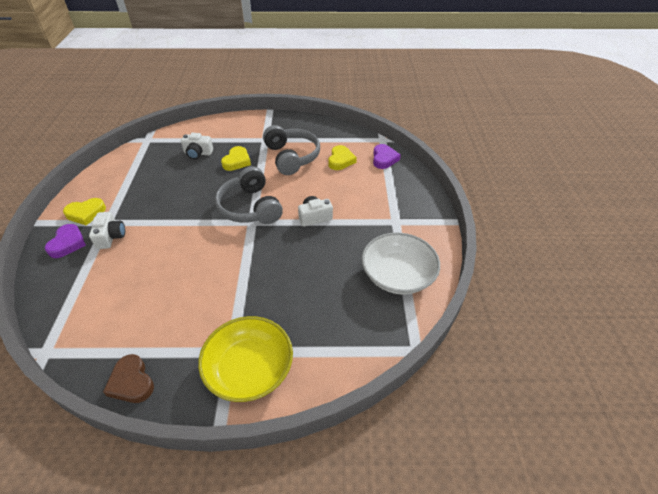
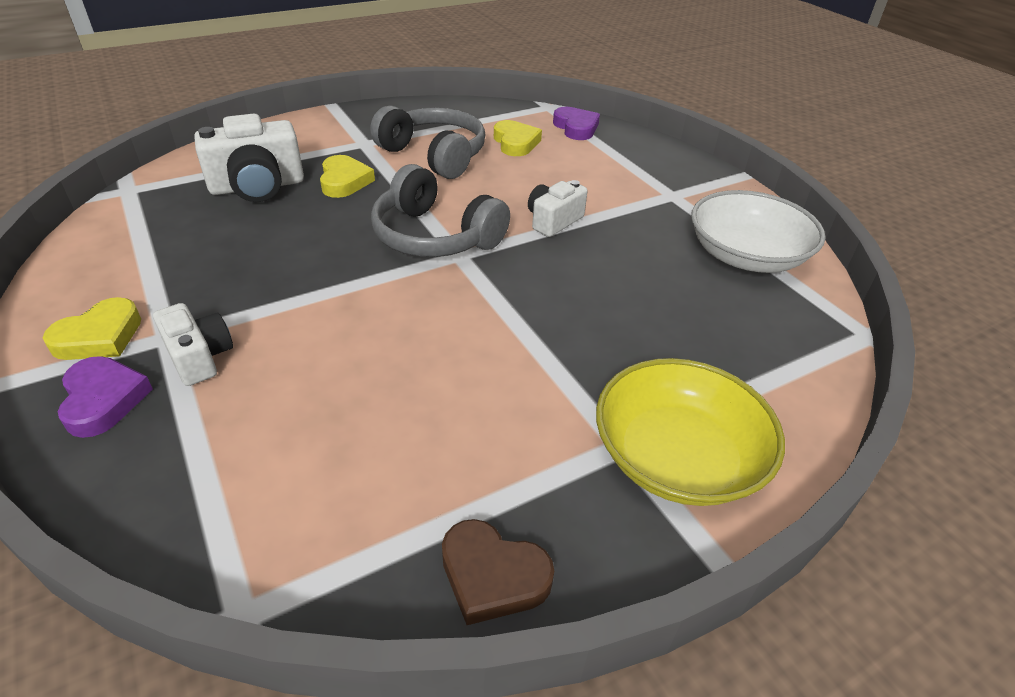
camera: 30 degrees left, 5 degrees down
white camera [181,133,213,159] -> white camera [195,113,304,202], size x1.66

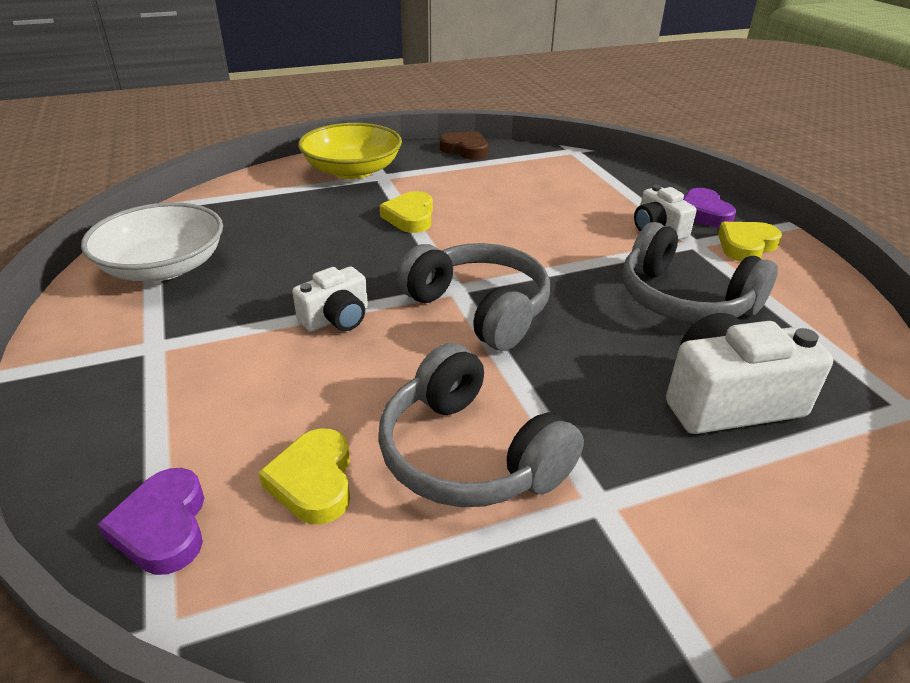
camera: 170 degrees left, 5 degrees down
yellow heart [320,155,375,198] -> yellow heart moved to [380,191,433,233]
none -> grey headphones [622,222,778,323]

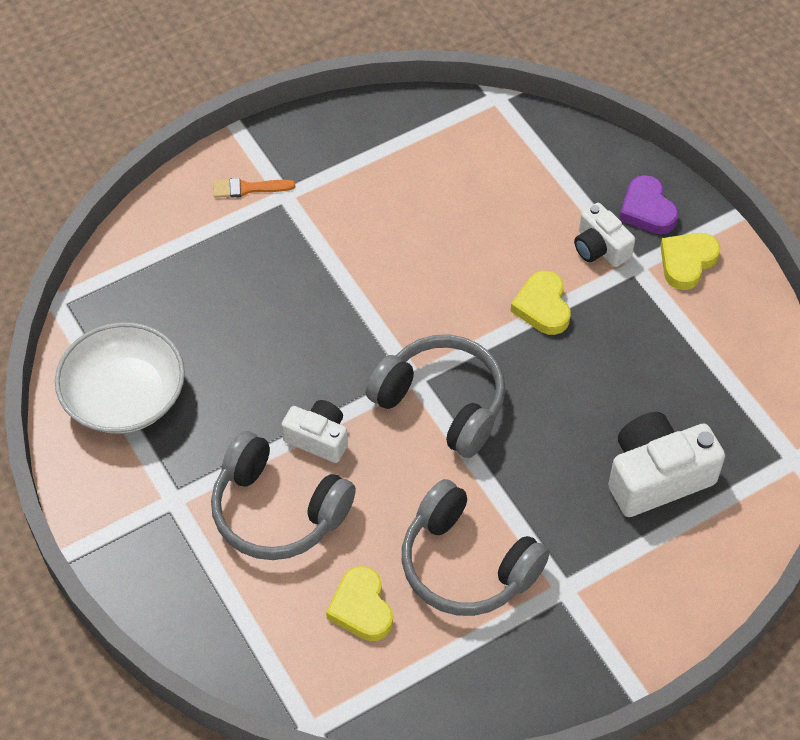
camera: 10 degrees left, 20 degrees up
purple heart [98,468,204,575] -> none
white camera [292,267,368,332] -> white camera turned 105 degrees counterclockwise [281,400,348,463]
yellow bowl [298,123,402,179] -> orange brush [213,178,295,198]
yellow heart [380,191,433,233] -> yellow heart moved to [511,271,571,335]
brown heart [440,132,488,160] -> none
grey headphones [622,222,778,323] -> grey headphones moved to [211,431,356,560]

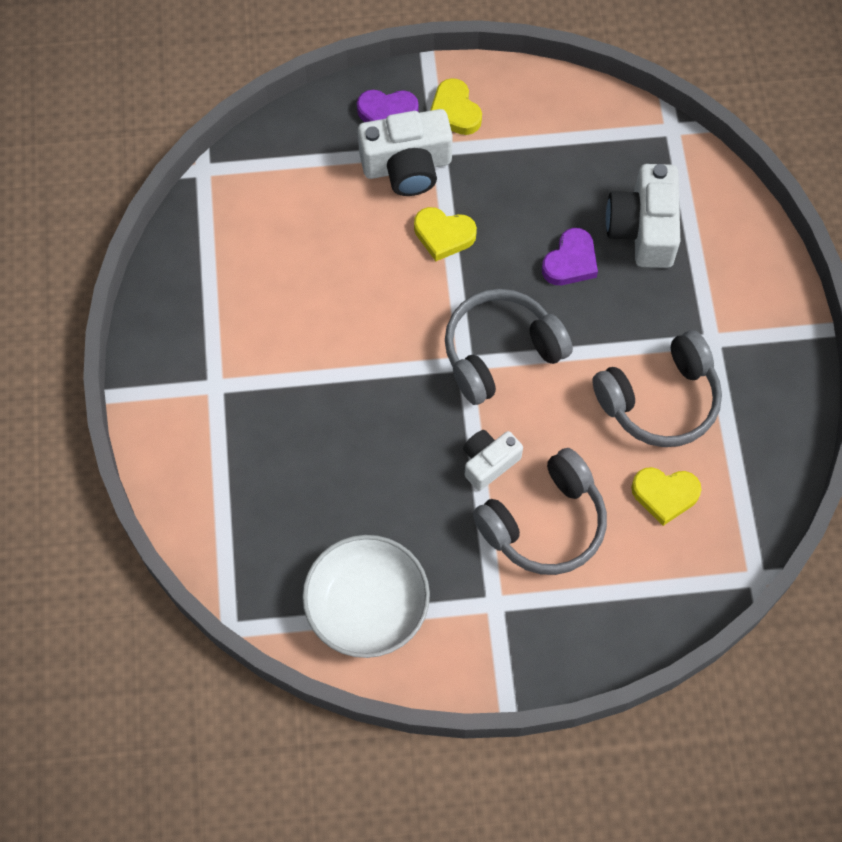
camera: 65 degrees left, 10 degrees up
orange brush [213,178,295,198] -> none
white camera [574,203,635,267] -> white camera [358,109,453,196], size x1.66
none -> purple heart [542,228,598,285]

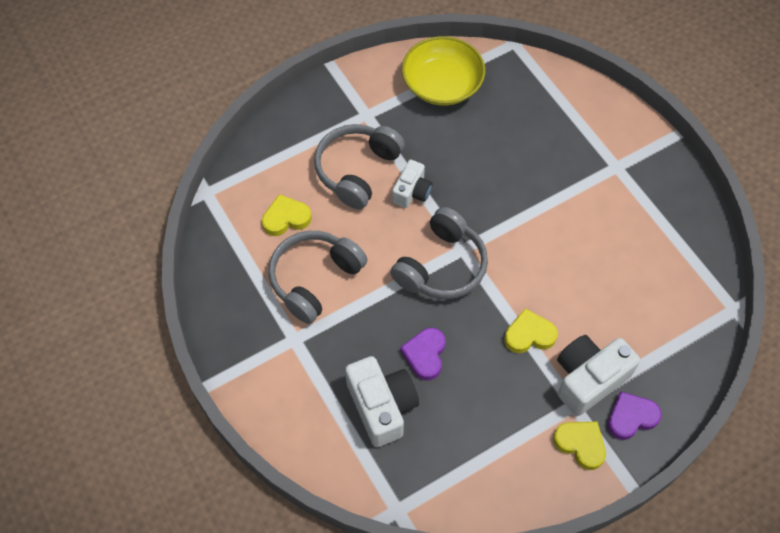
camera: 155 degrees right, 5 degrees down
white bowl [302,535,430,658] -> yellow bowl [402,36,485,106]

